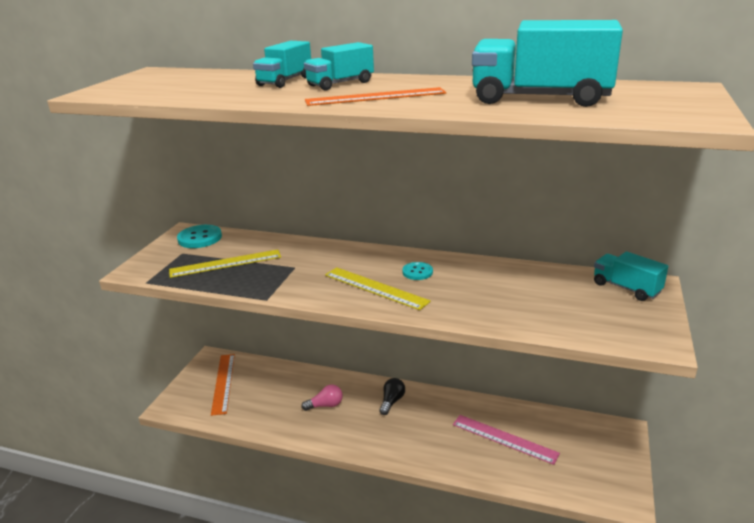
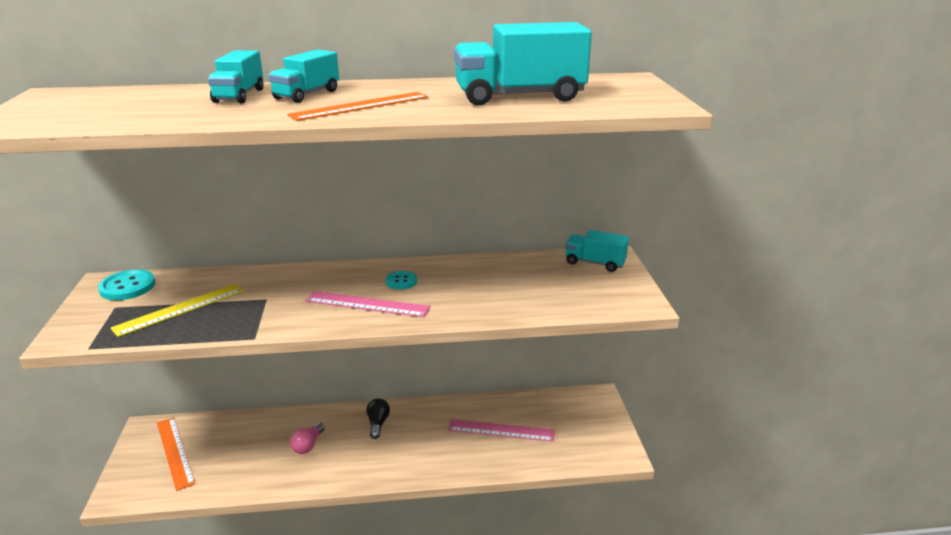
camera: 25 degrees left, 0 degrees up
pink light bulb [301,384,343,411] -> pink light bulb turned 150 degrees clockwise [290,423,325,454]
yellow ruler [325,267,431,310] -> pink ruler [306,291,430,317]

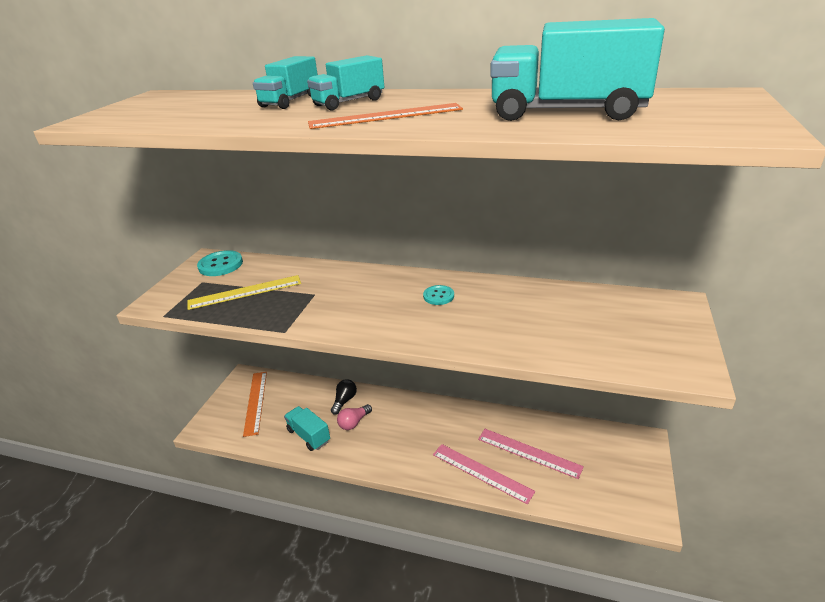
camera: 25 degrees right, 5 degrees up
pink ruler [306,291,430,317] -> pink ruler moved to [433,444,535,504]
black light bulb [366,398,390,439] -> black light bulb moved to [331,379,357,415]
turquoise truck [565,230,629,272] -> turquoise truck moved to [284,406,330,451]

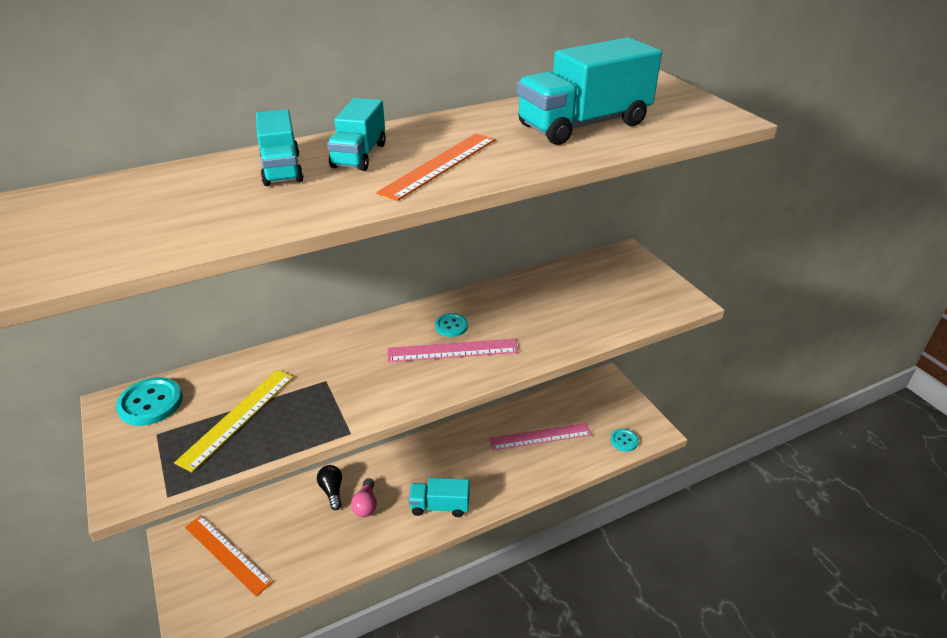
camera: 45 degrees left, 5 degrees up
turquoise truck [284,406,330,451] -> turquoise truck moved to [409,478,469,517]
pink ruler [433,444,535,504] -> pink ruler moved to [387,339,519,362]
none -> turquoise button [610,429,638,452]

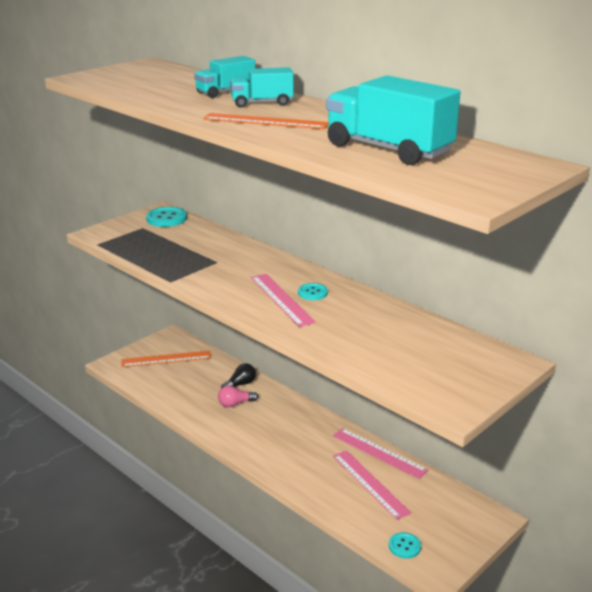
camera: 70 degrees right, 10 degrees down
yellow ruler [174,370,294,472] -> none
orange ruler [185,515,272,597] -> orange ruler turned 60 degrees clockwise [121,351,211,367]
turquoise truck [409,478,469,517] -> none
none -> pink ruler [333,428,428,479]

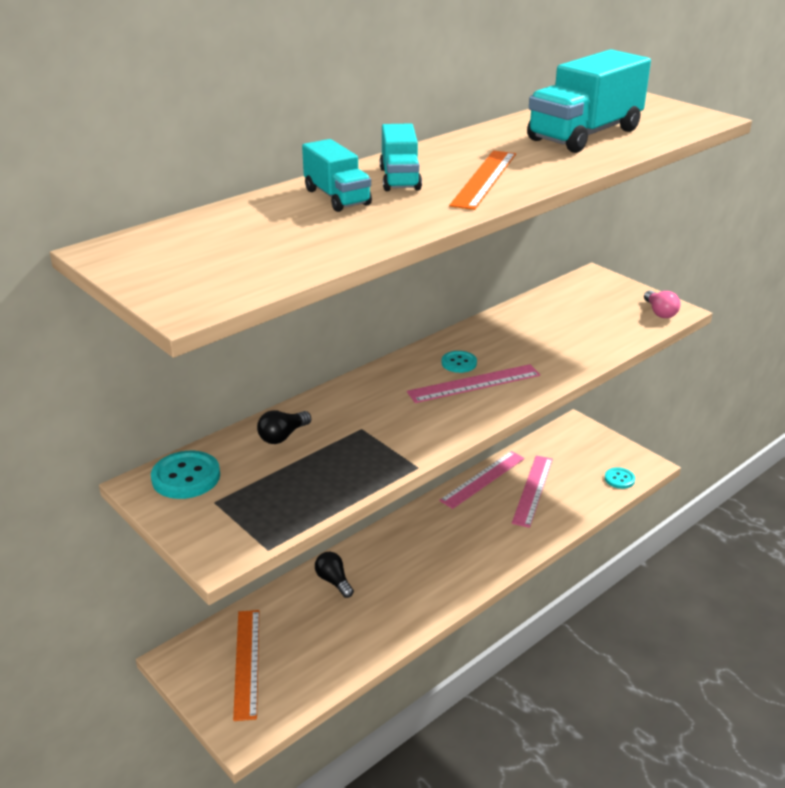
camera: 85 degrees left, 5 degrees up
pink light bulb [218,386,258,407] -> pink light bulb moved to [644,290,681,318]
pink ruler [333,450,411,520] -> pink ruler turned 45 degrees counterclockwise [512,456,553,528]
none -> black light bulb [257,410,311,444]

